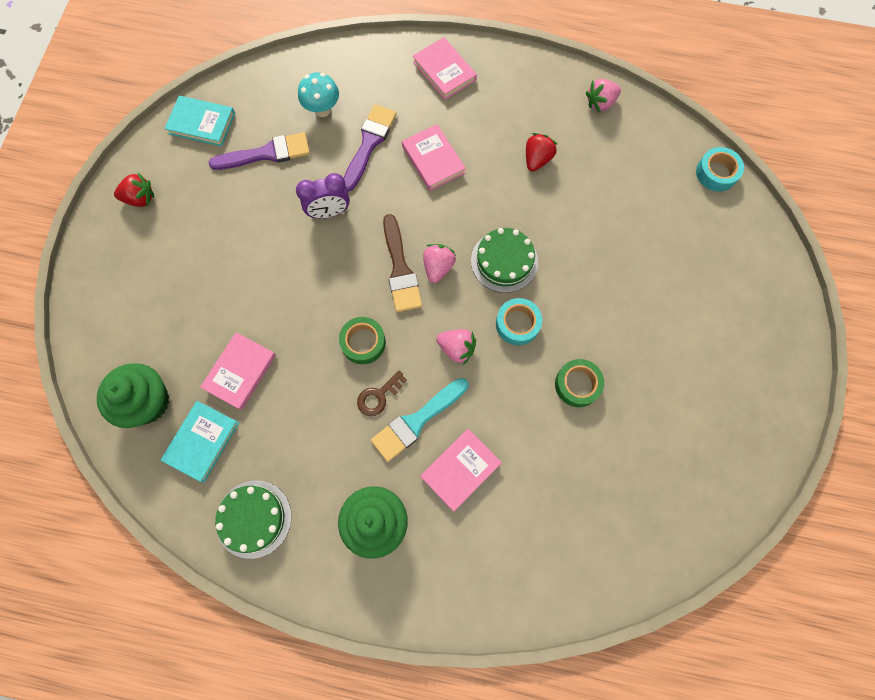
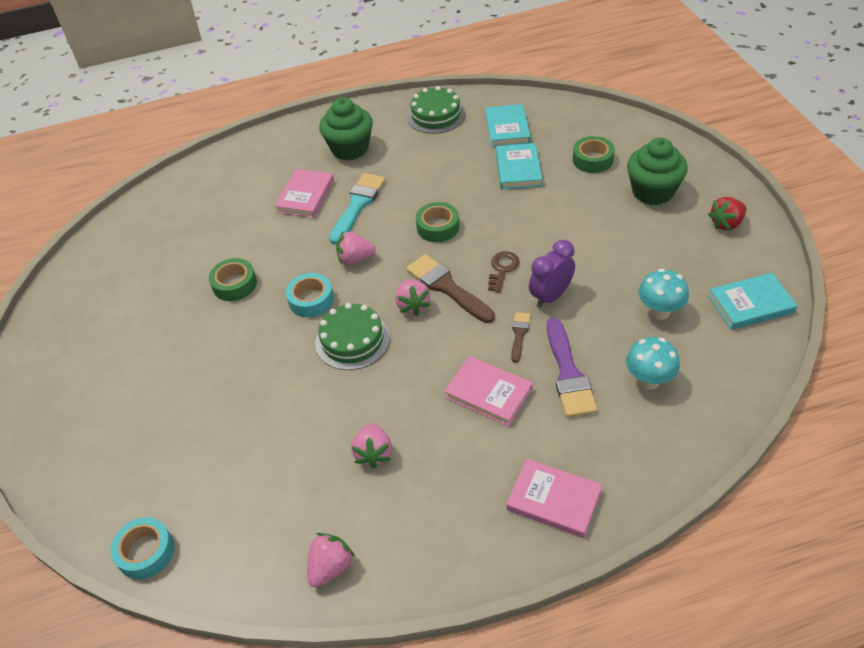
camera: 155 degrees right, 25 degrees down
green cupcake [97,363,169,428] -> green cupcake moved to [627,138,688,205]
pink book [200,332,276,410] -> turquoise book [496,143,542,190]
purple brush [209,132,310,170] -> turquoise mushroom [638,269,689,320]
brown key [357,370,407,416] -> brown key moved to [488,251,520,293]
red strawberry [526,133,557,171] -> pink strawberry [351,423,392,469]
none -> brown brush [511,312,531,363]
none -> green tape [573,136,615,173]

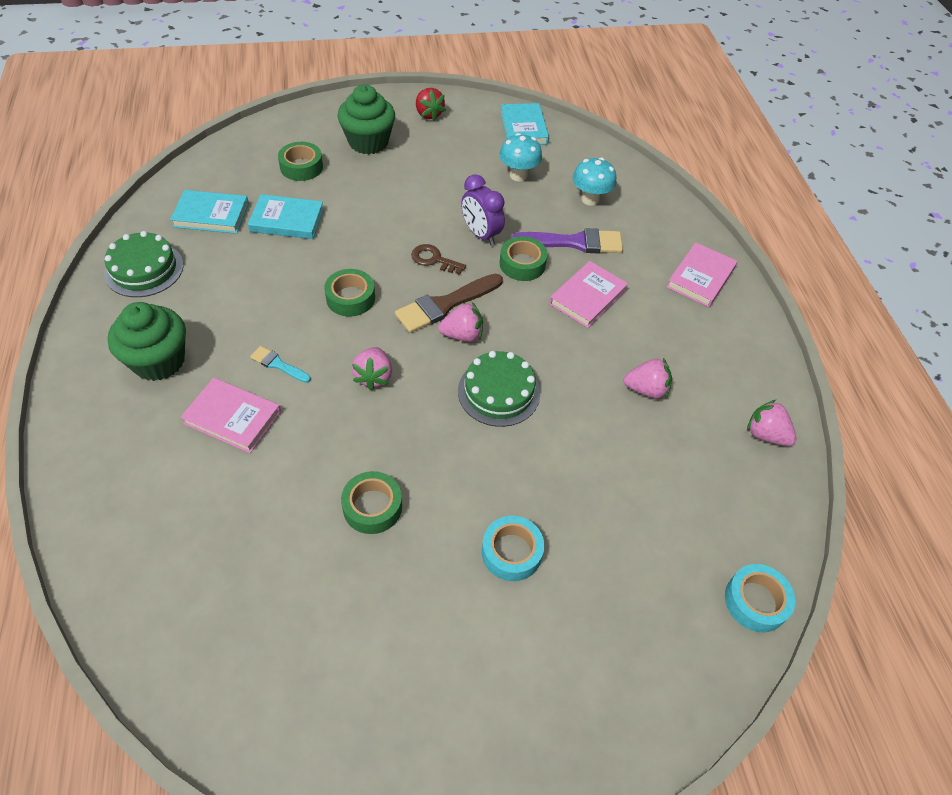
camera: 90 degrees left, 5 degrees up
turquoise tape [286,273,334,317] -> turquoise tape moved to [482,516,544,581]
turquoise brush [329,173,386,245] -> turquoise brush [250,346,311,383], size x0.53
brown brush [511,312,531,363] -> green tape [500,236,548,281]

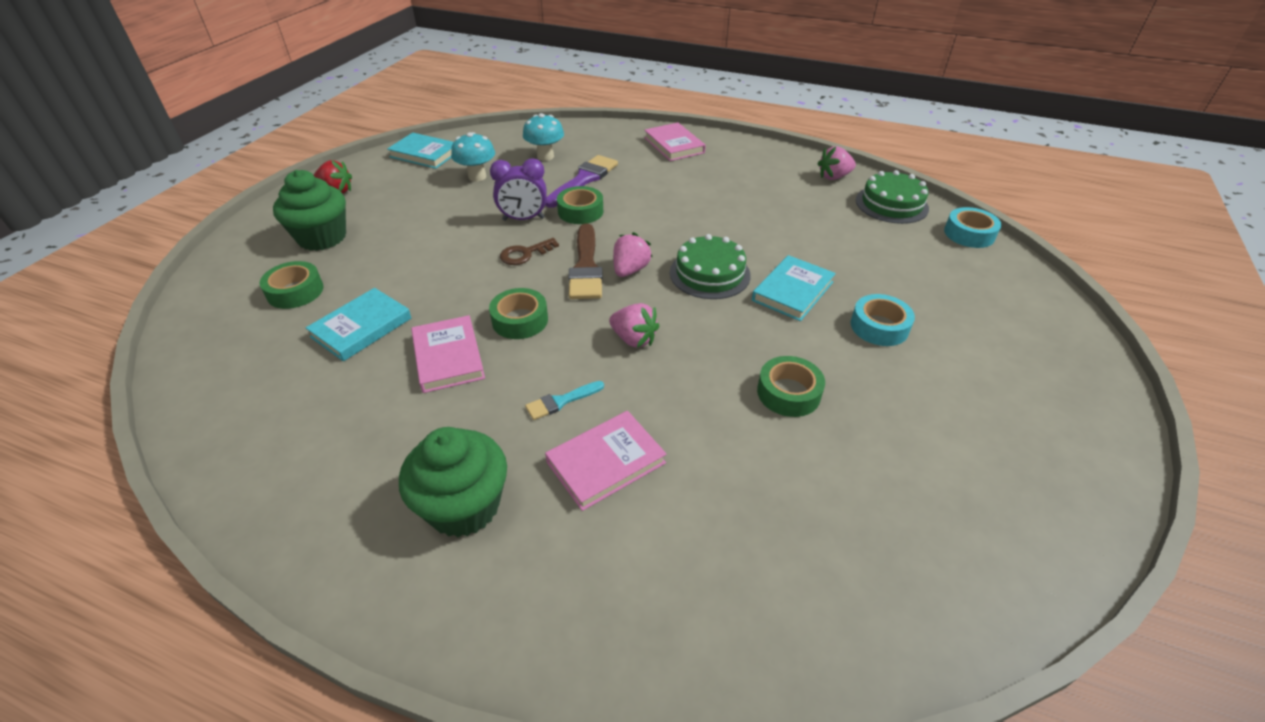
camera: 55 degrees left, 10 degrees down
green cake [104,231,183,297] -> green cake moved to [856,170,929,224]
turquoise book [170,190,249,234] -> turquoise book moved to [752,255,836,321]
pink book [549,261,628,328] -> pink book moved to [411,315,485,393]
pink strawberry [623,358,672,399] -> none

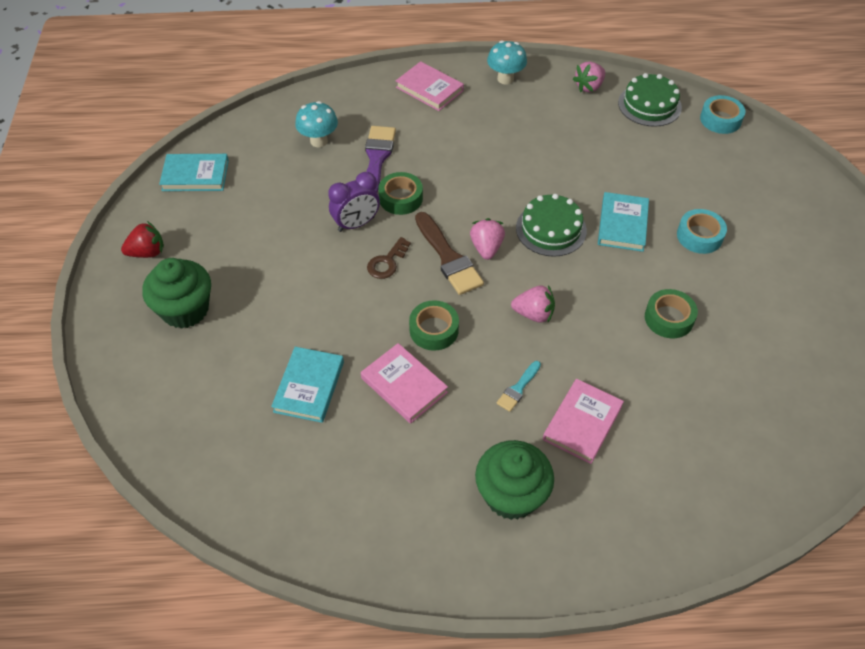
camera: 25 degrees left, 10 degrees up
green tape [260,261,324,309] -> none
turquoise mushroom [451,132,495,181] -> turquoise mushroom moved to [487,40,527,84]

